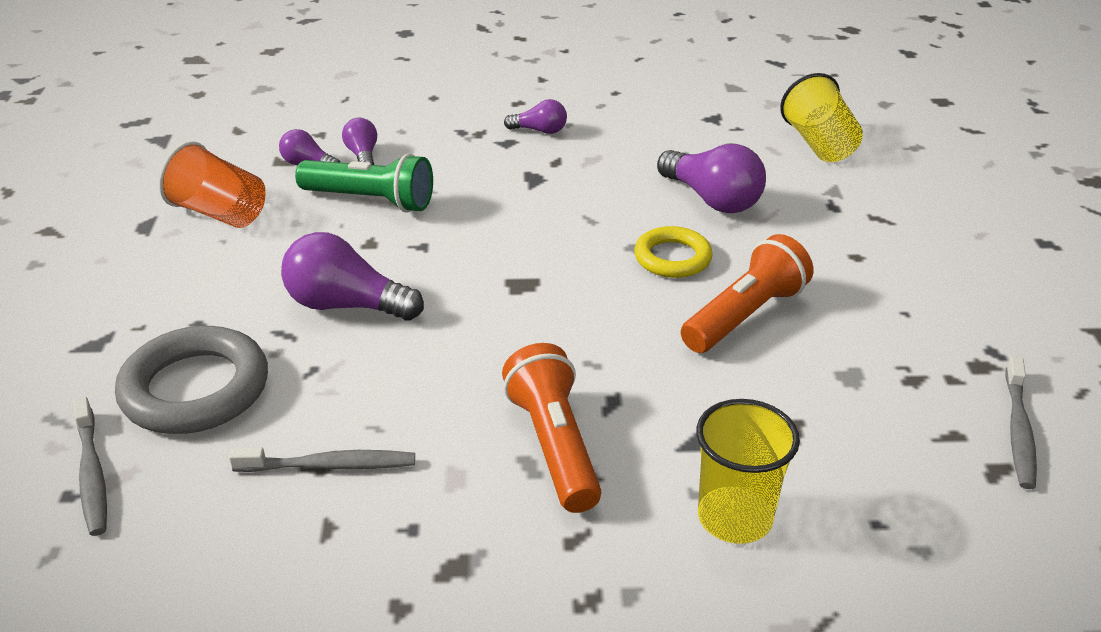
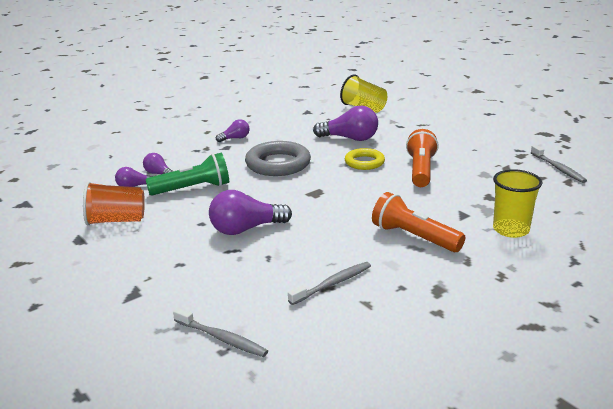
camera: 35 degrees left, 10 degrees down
grey ring [115,326,268,434] -> grey ring moved to [245,141,311,176]

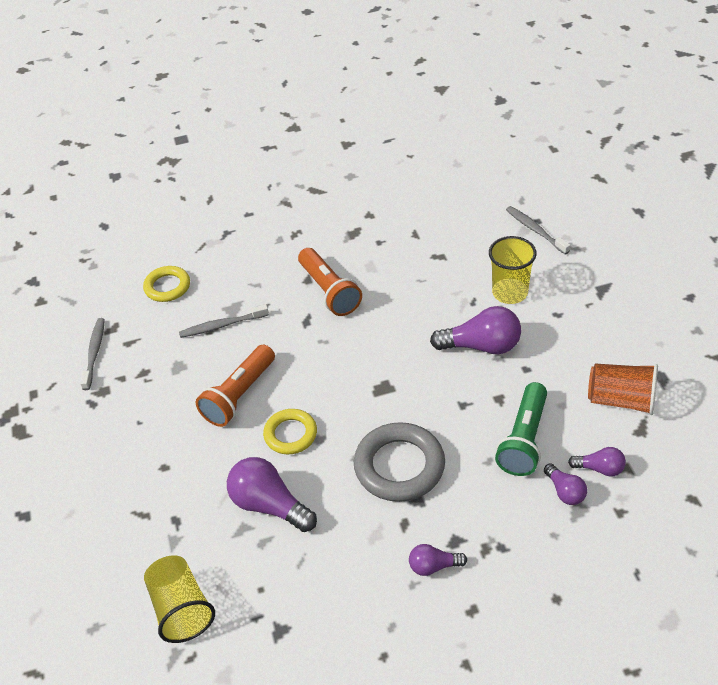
camera: 155 degrees left, 20 degrees up
green flashlight [145,153,229,195] -> green flashlight turned 75 degrees counterclockwise [495,382,547,476]
grey toothbrush [288,262,371,305] -> grey toothbrush moved to [179,304,269,338]
yellow cup [493,169,542,238] -> yellow cup moved to [489,236,537,304]
none -> yellow ring [143,266,190,302]

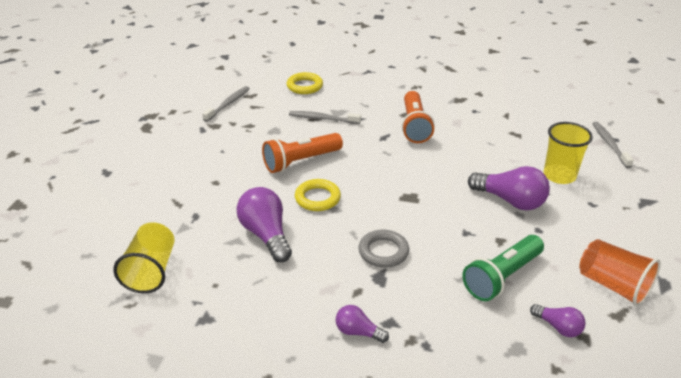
camera: 25 degrees right, 10 degrees down
grey ring [354,422,445,502] -> grey ring [358,230,409,268], size x0.61
purple light bulb [544,463,587,505] -> none

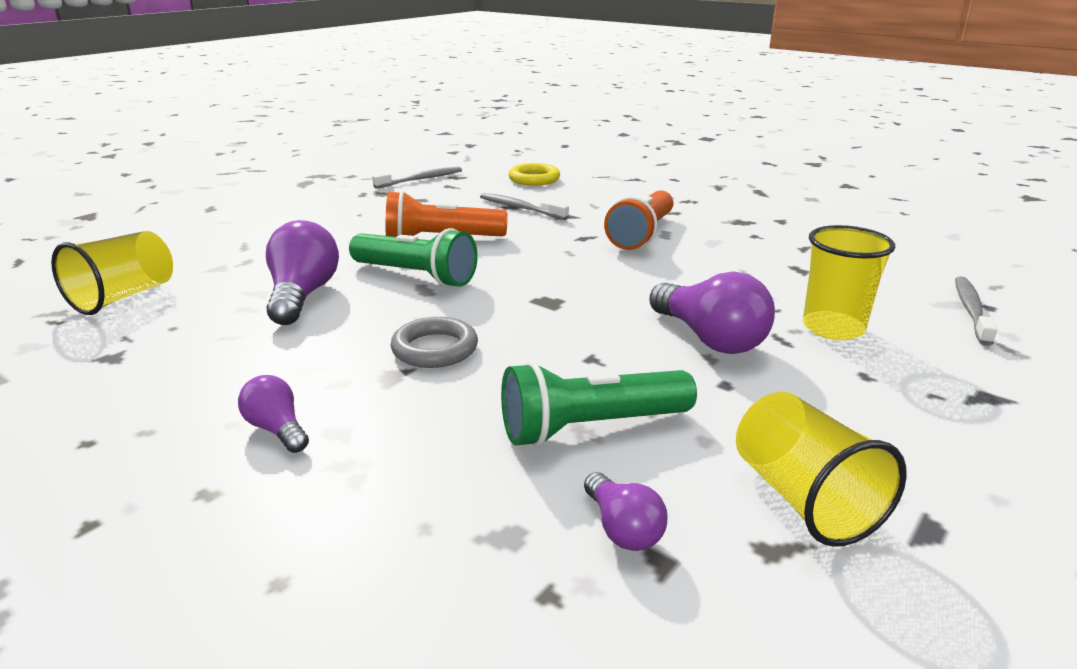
camera: 25 degrees right, 10 degrees down
yellow ring [295,179,341,211] -> green flashlight [349,228,478,287]
orange cup [579,239,661,306] -> yellow cup [736,392,907,547]

